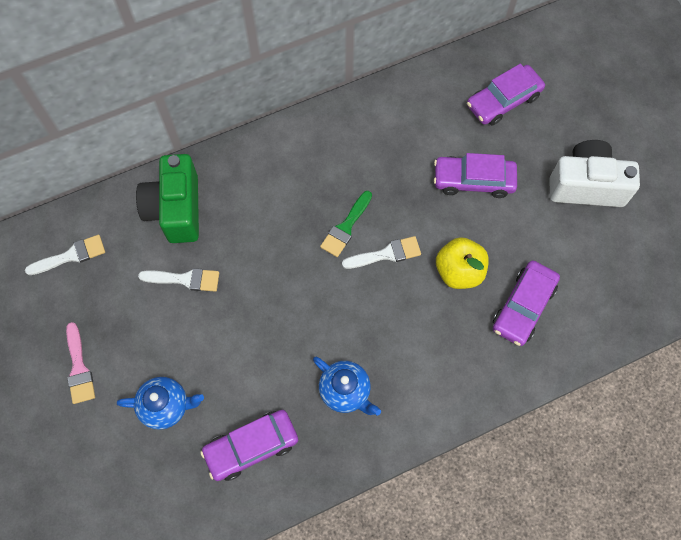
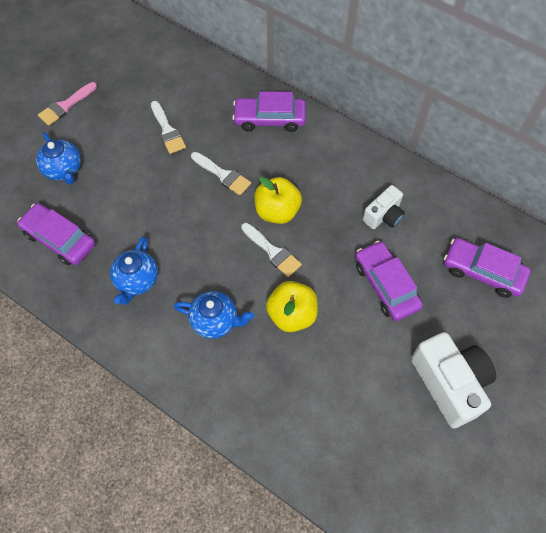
camera: 60 degrees right, 5 degrees down
white brush [25,235,105,275] -> white brush moved to [191,152,251,196]
green camera [136,154,199,243] -> none
green brush [320,191,372,257] -> yellow apple [254,176,302,224]
purple car [493,261,560,346] -> purple car moved to [232,91,306,132]
none -> blue teapot [174,291,254,339]
none -> white camera [362,185,405,229]

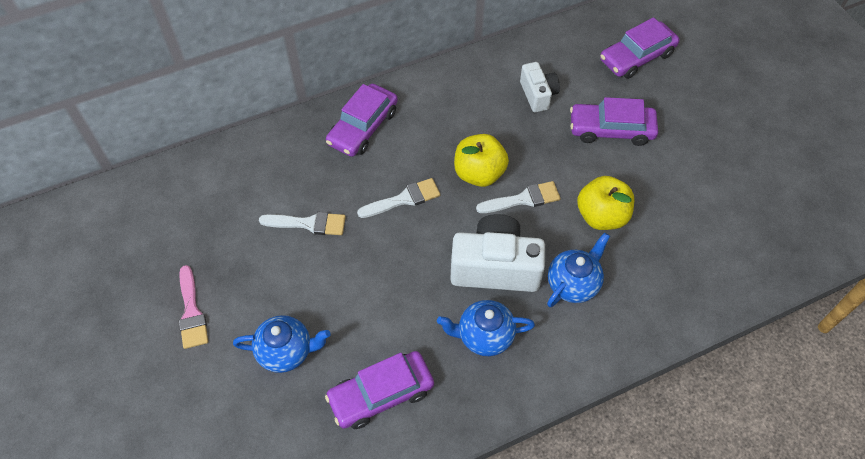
camera: 60 degrees left, 5 degrees down
blue teapot [110,237,158,305] -> blue teapot turned 135 degrees clockwise [437,300,535,356]
white camera [411,332,496,428] -> white camera moved to [450,214,545,292]

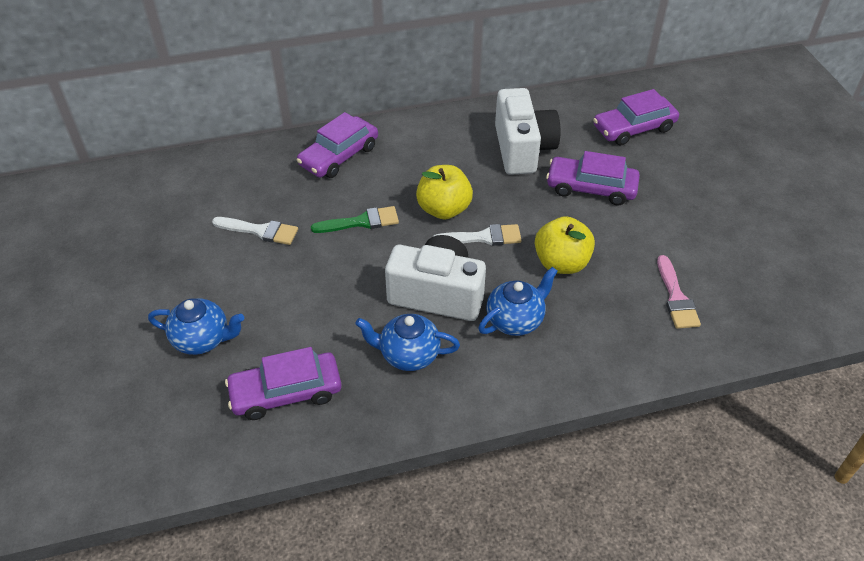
camera: 10 degrees right, 10 degrees down
pink brush [179,265,208,349] -> pink brush moved to [657,255,701,329]
white brush [357,178,440,218] -> green brush [311,206,399,233]
white camera [520,62,560,112] -> white camera [495,88,560,175], size x1.75

